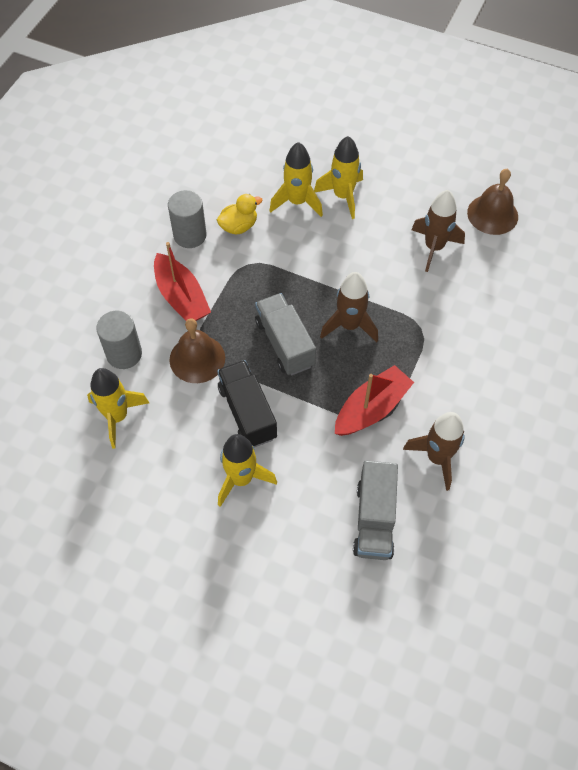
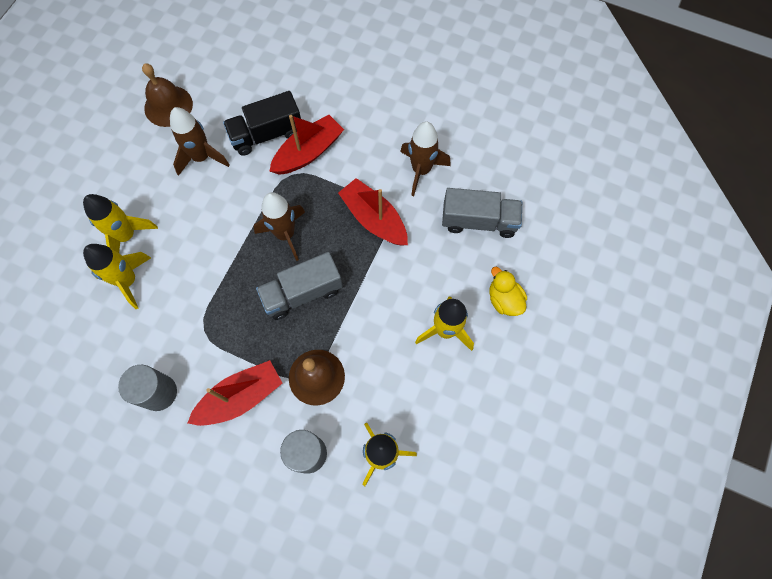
camera: 90 degrees left, 10 degrees up
yellow duck [217,194,263,234] -> yellow duck moved to [489,267,527,316]
black truck [217,360,277,448] -> black truck moved to [223,91,301,155]
none -> red boat [269,115,344,175]

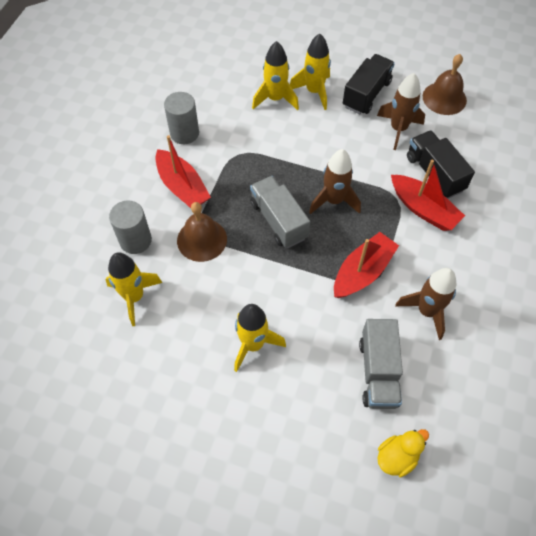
camera: 85 degrees right, 10 degrees down
yellow duck [489,267,527,316] -> yellow duck moved to [378,429,429,477]
none -> black truck [343,54,395,114]

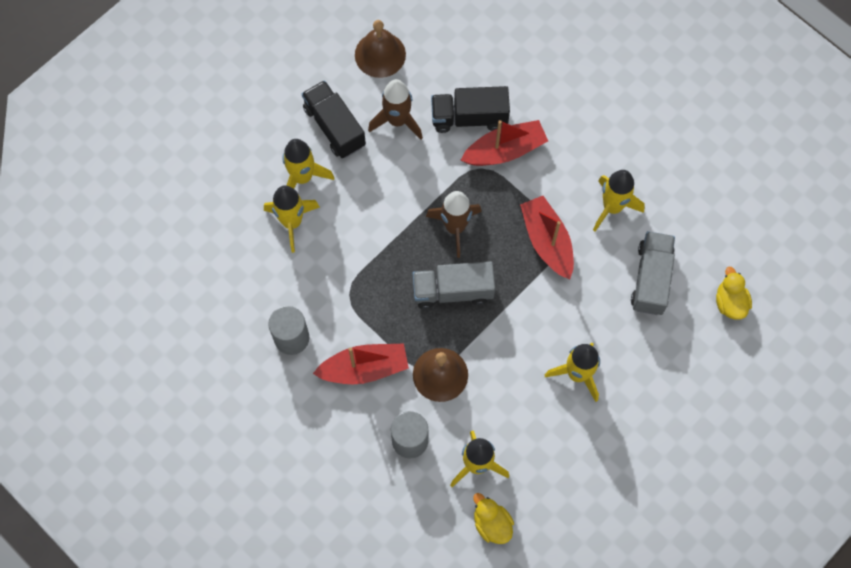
camera: 65 degrees left, 10 degrees up
grey truck [359,319,403,409] -> grey truck turned 105 degrees counterclockwise [631,231,675,315]
brown rocket [395,268,456,340] -> yellow rocket [593,170,645,231]
none -> yellow duck [473,493,514,544]

